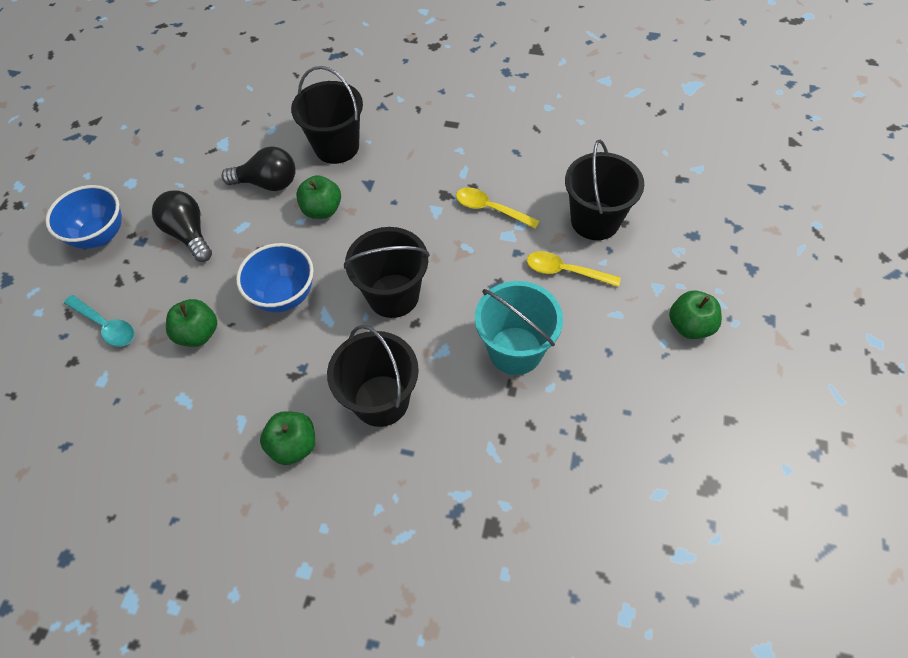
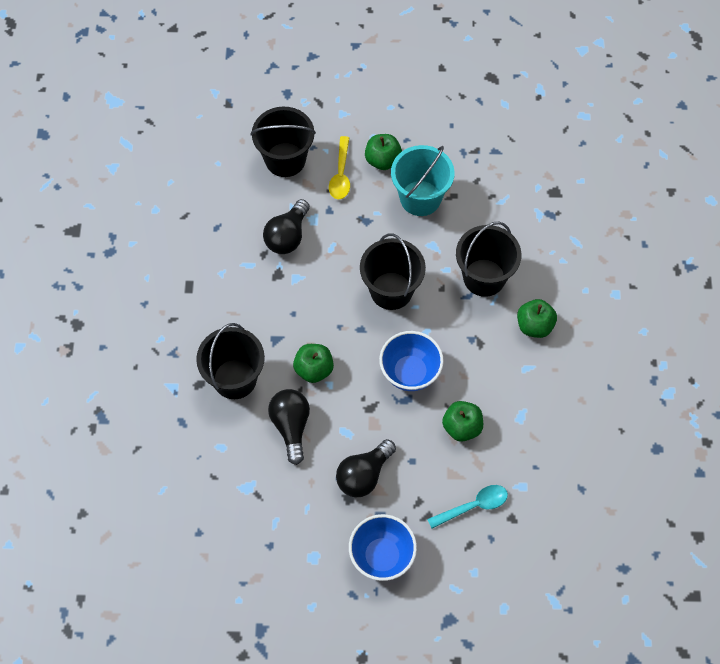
camera: 105 degrees left, 5 degrees up
turquoise spoon [64,295,135,347] -> turquoise spoon turned 45 degrees clockwise [427,485,508,528]
yellow spoon [456,187,540,229] -> black light bulb [263,199,310,254]
green apple [669,291,722,339] -> green apple moved to [365,134,402,170]

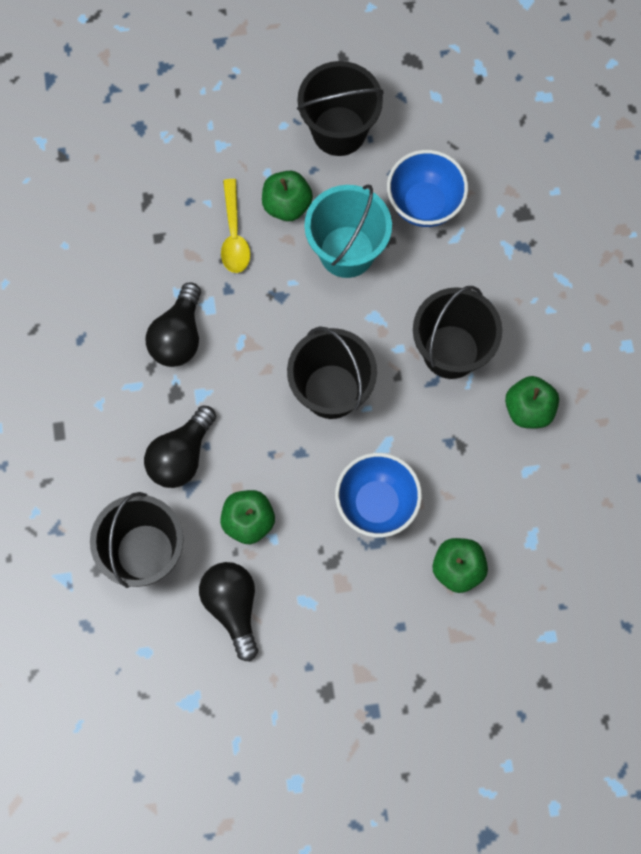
camera: 10 degrees left, 10 degrees up
black bucket [251,107,316,177] -> black bucket moved to [297,61,384,156]
black light bulb [336,439,396,497] -> black light bulb moved to [144,405,216,488]
blue bowl [349,514,417,581] -> blue bowl moved to [387,150,468,227]
turquoise spoon [427,485,508,528] -> none

